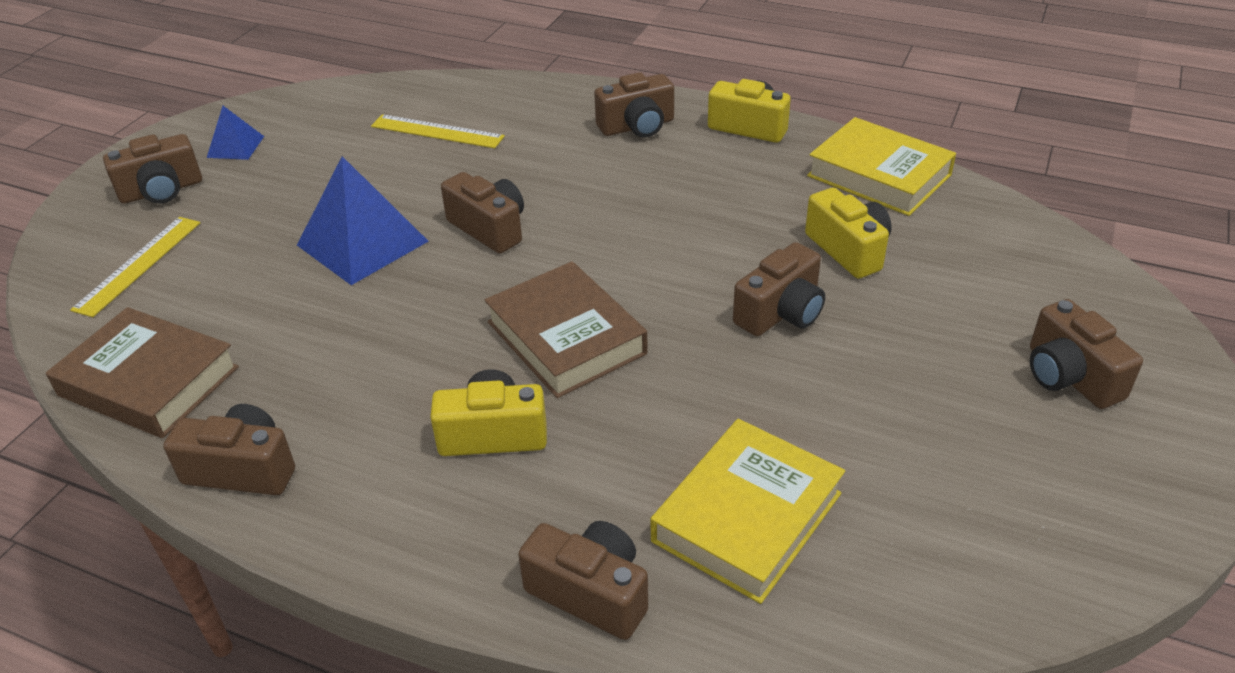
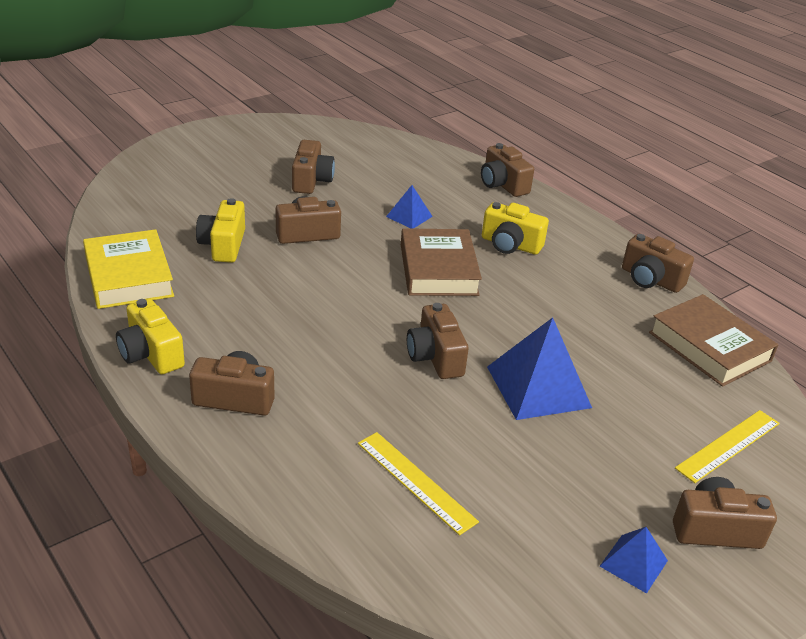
camera: 155 degrees left, 5 degrees down
yellow book [651,419,845,604] -> none
brown camera [1030,299,1143,409] -> brown camera moved to [292,140,335,194]
none -> blue pyramid [386,185,433,229]

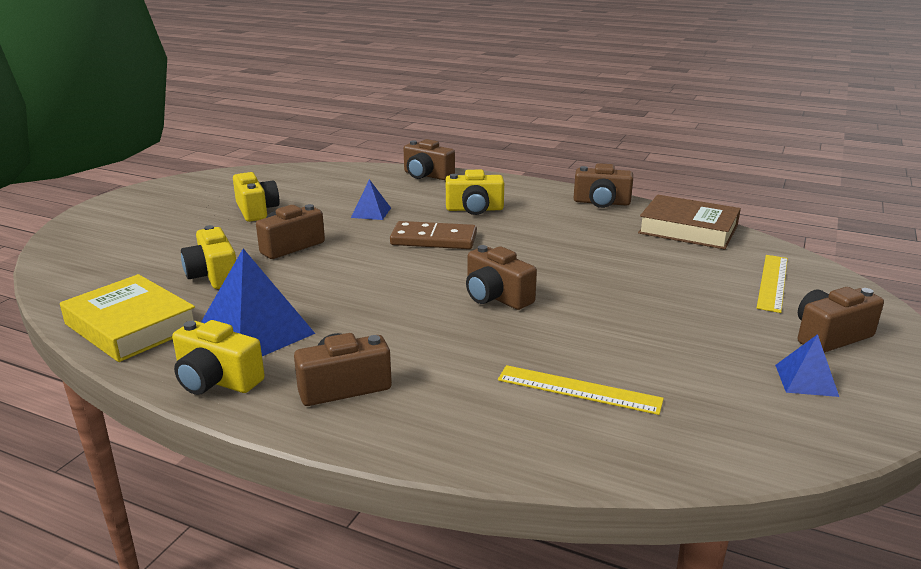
camera: 25 degrees left, 10 degrees down
brown camera [292,140,335,194] -> yellow camera [233,172,280,222]
brown book [401,228,482,296] -> brown domino [390,221,477,249]
blue pyramid [487,317,592,420] -> blue pyramid moved to [201,249,316,356]

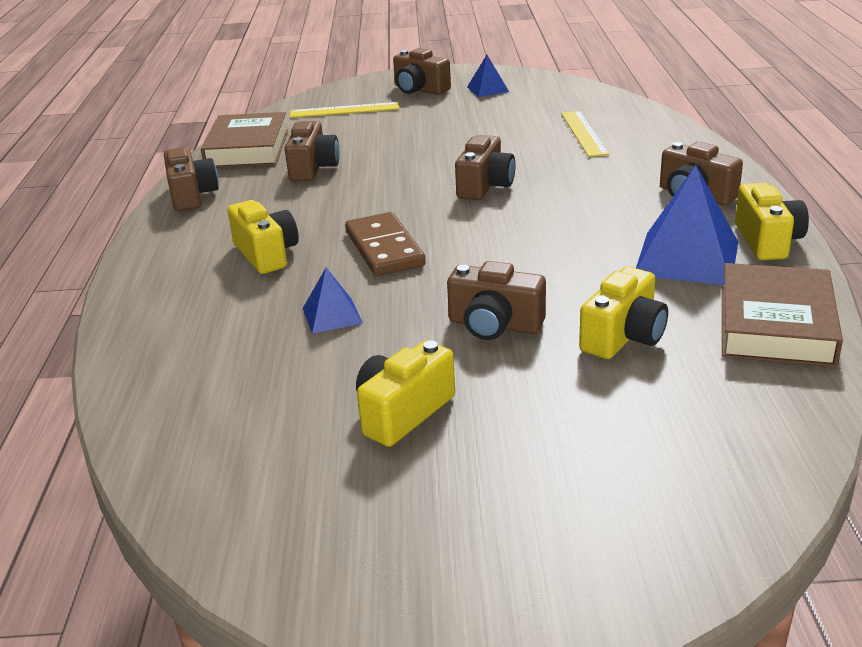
camera: 115 degrees left, 5 degrees up
yellow book [60,274,195,362] -> brown book [722,263,843,367]
brown camera [403,139,455,180] -> brown camera moved to [285,121,339,181]

